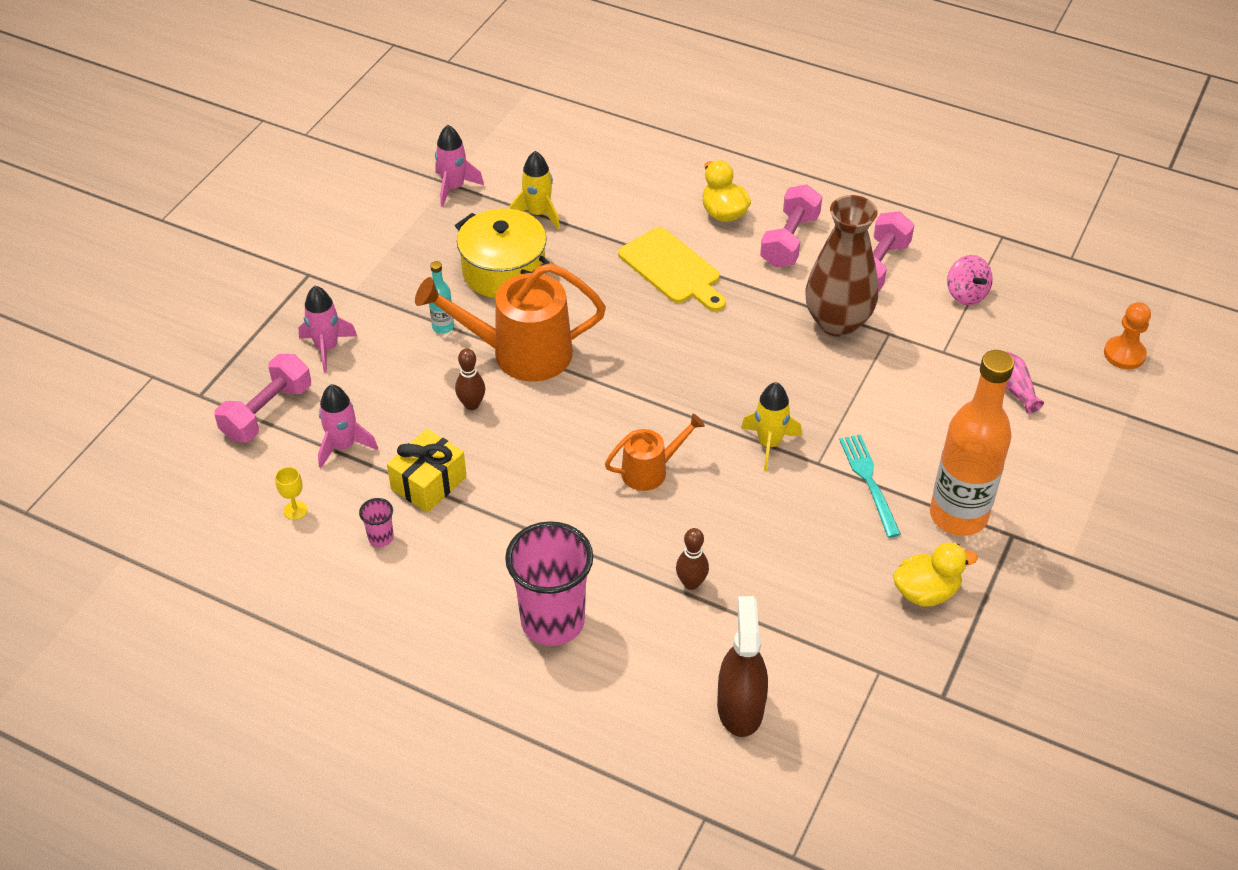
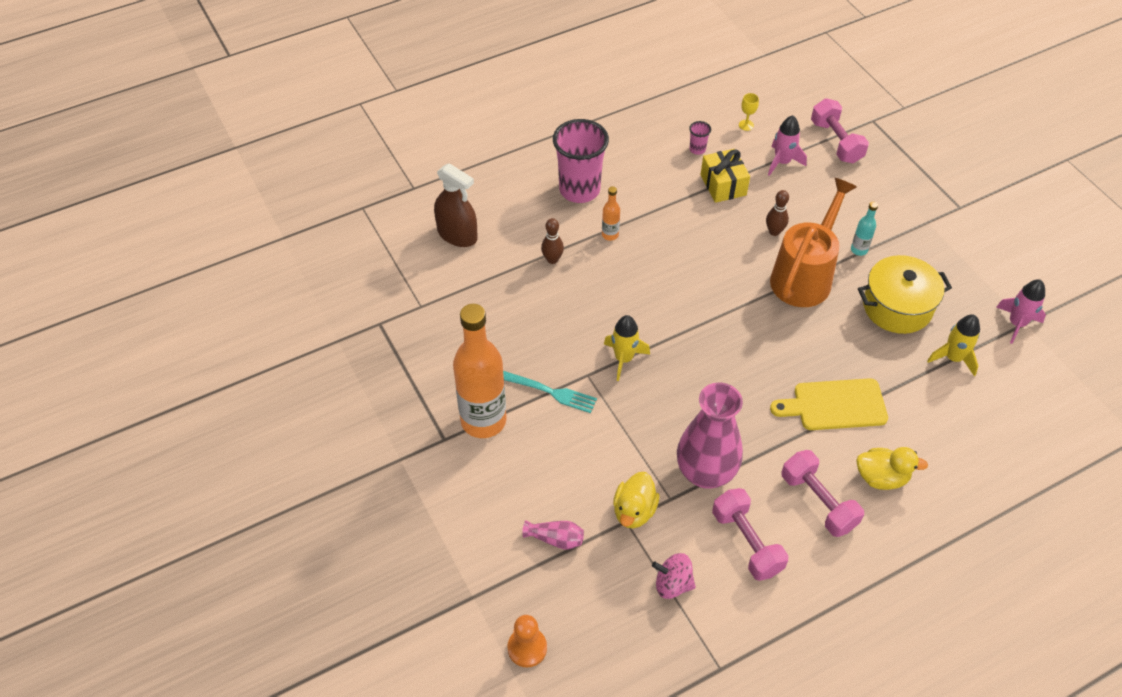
camera: 125 degrees right, 5 degrees up
pink rocket [298,286,357,372] -> none
orange watering can [605,413,705,491] -> none
brown vase [805,195,878,337] -> pink vase [677,382,743,489]
yellow duck [893,542,978,607] -> yellow duck moved to [613,472,659,528]
none -> orange bottle [602,186,620,241]

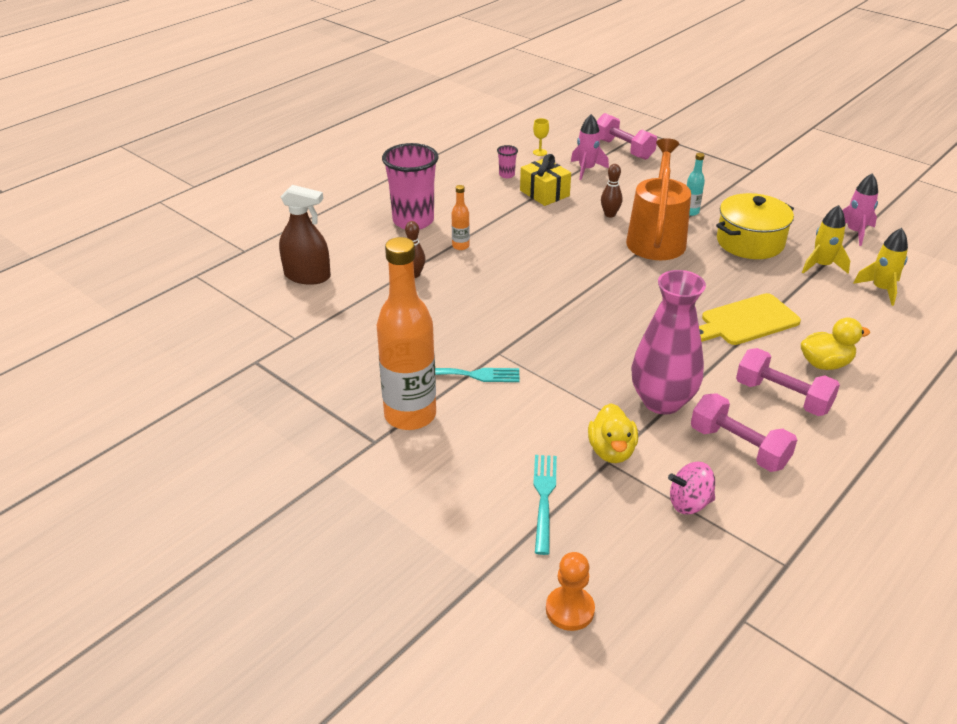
camera: 20 degrees left, 15 degrees down
pink vase [522,520,584,549] -> turquoise fork [533,455,557,555]
yellow rocket [604,315,650,381] -> yellow rocket moved to [853,228,908,306]

